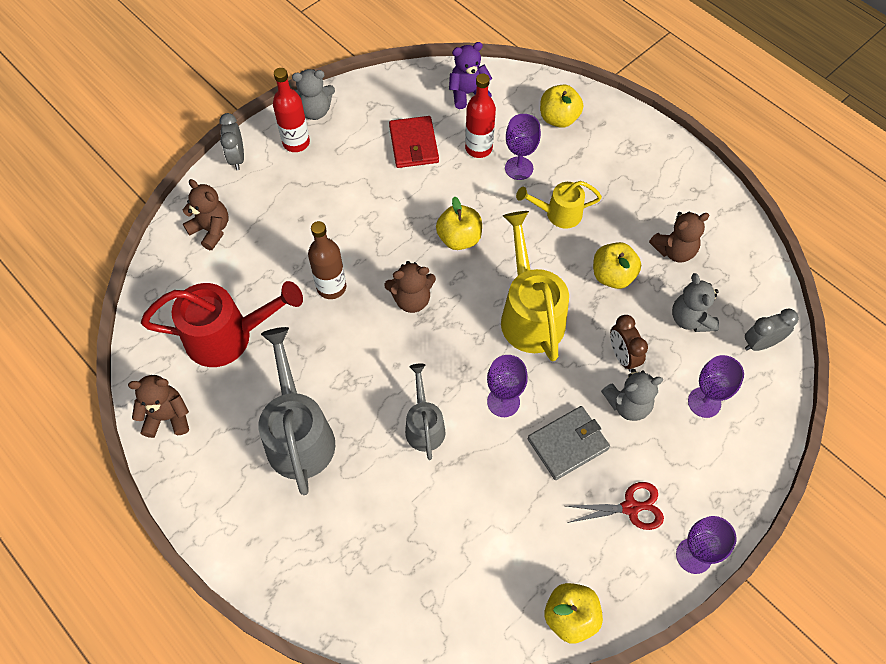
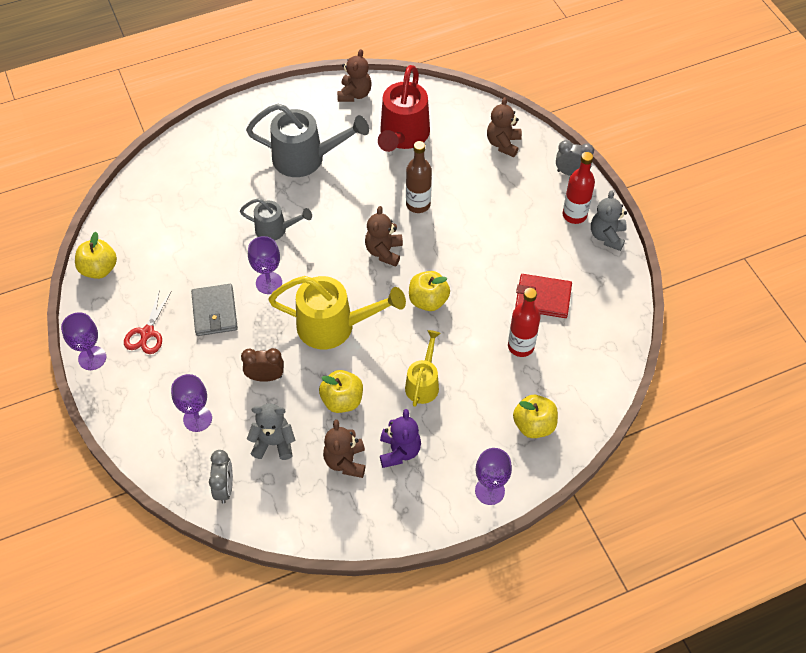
camera: 110 degrees right, 5 degrees down
brown teddy bear [183,179,228,250] -> brown teddy bear turned 135 degrees clockwise [487,97,522,157]
purple teddy bear [449,42,492,109] -> purple teddy bear moved to [380,409,421,468]
purple goblet [505,114,541,180] -> purple goblet moved to [475,448,512,505]
grey teddy bear [601,369,663,421] -> none

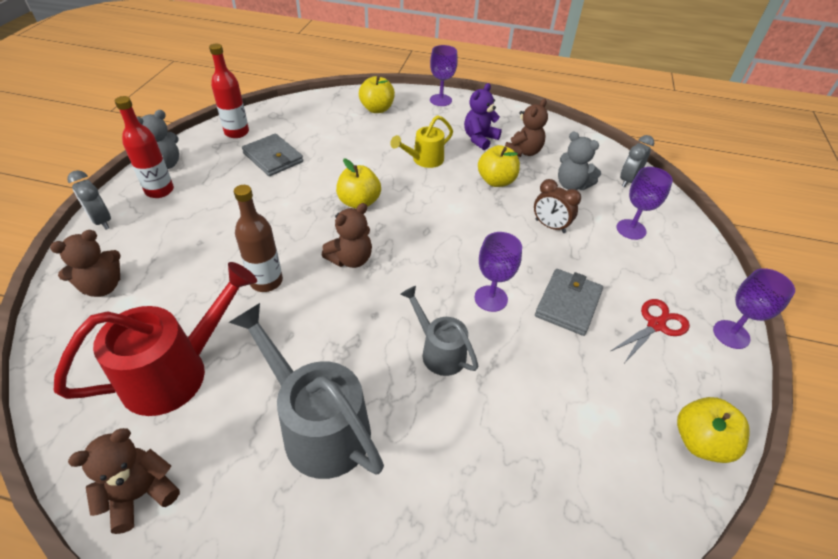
camera: 145 degrees left, 10 degrees down
yellow watering can [268,276,406,349] -> none
red bottle [508,288,541,357] -> red bottle moved to [209,44,249,138]
red wallet [515,274,572,318] -> grey wallet [242,134,303,176]

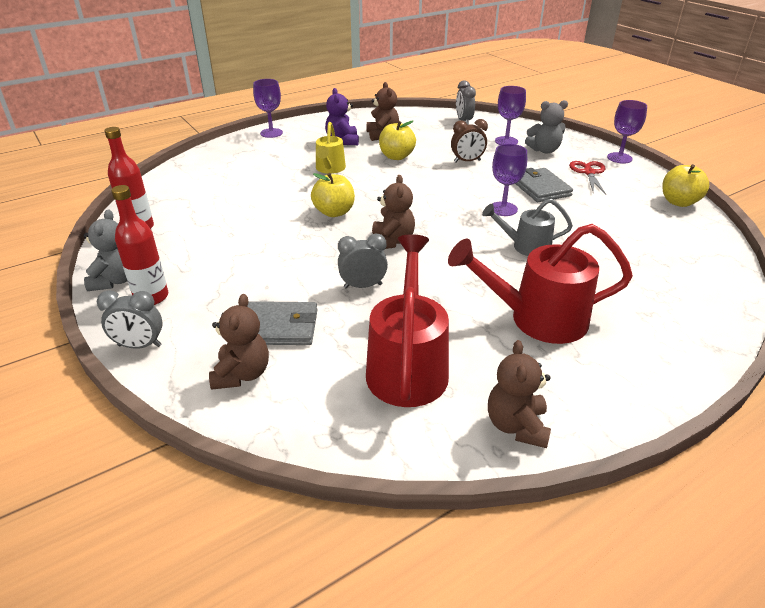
camera: 45 degrees left, 10 degrees down
grey watering can [229,303,384,479] -> red watering can [448,224,633,344]
brown bottle [234,185,283,292] -> grey clock [338,234,388,289]
grey wallet [242,134,303,176] -> grey wallet moved to [247,301,318,345]
yellow apple [359,76,395,113] -> none
grey teddy bear [558,132,601,190] -> grey teddy bear moved to [525,100,568,154]

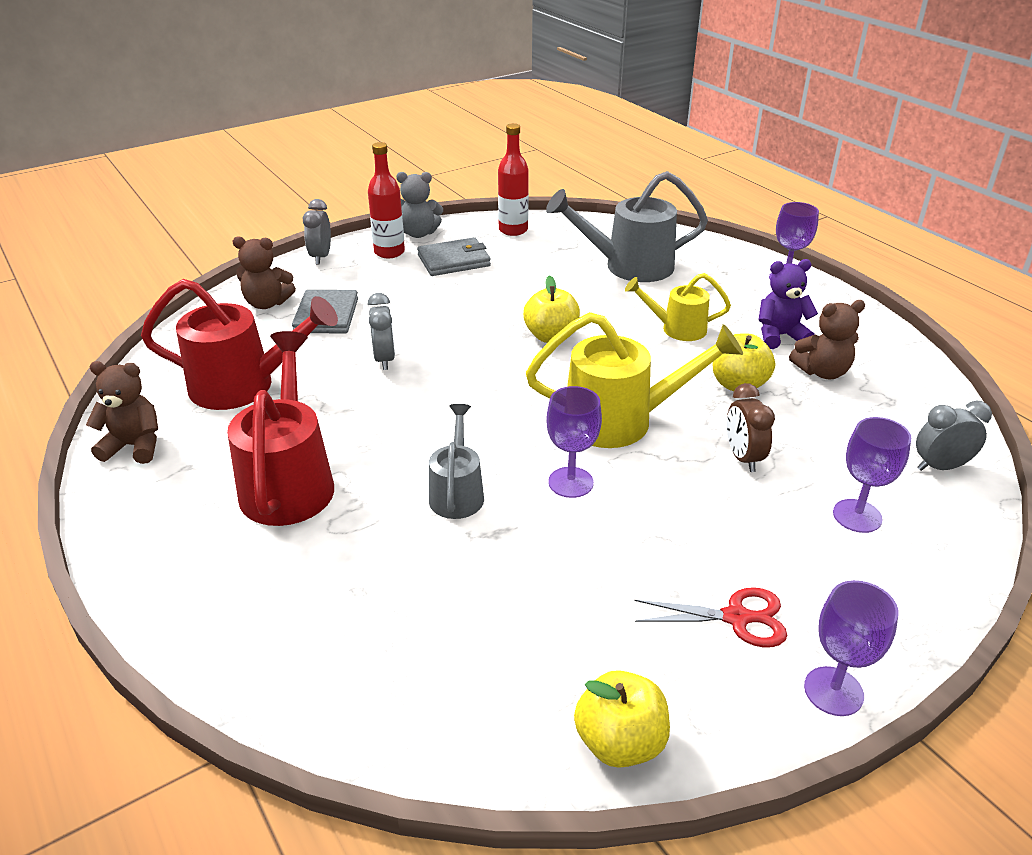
camera: 90 degrees right, 0 degrees up
brown teddy bear [372,175,415,249] -> none
grey wallet [515,168,573,202] -> grey wallet moved to [417,237,491,276]
grey teddy bear [525,100,568,154] -> none
none -> yellow watering can [526,312,743,448]
none -> grey watering can [546,171,708,282]

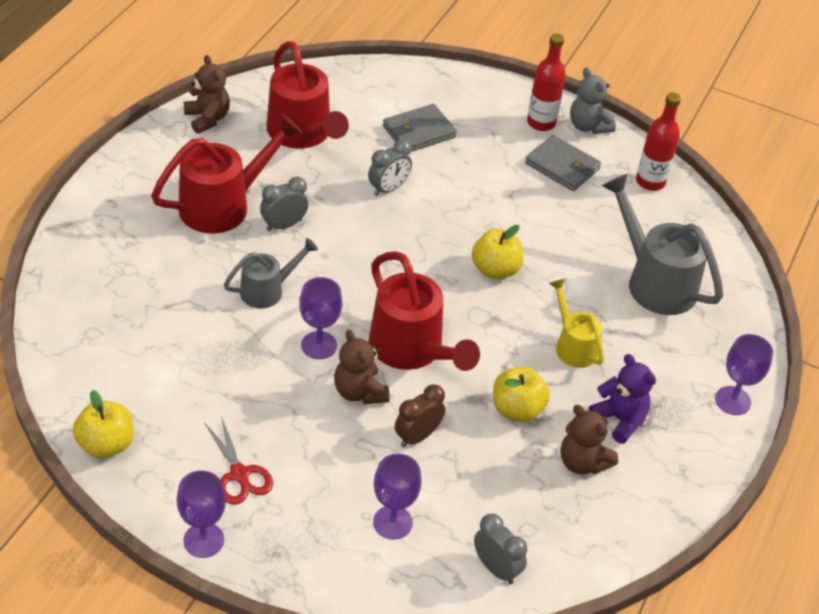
camera: 55 degrees right, 10 degrees up
brown teddy bear [232,236,296,309] -> brown teddy bear moved to [334,329,390,404]
grey clock [303,199,331,265] -> grey clock moved to [260,177,308,231]
yellow watering can [526,312,743,448] -> red watering can [369,251,480,371]

